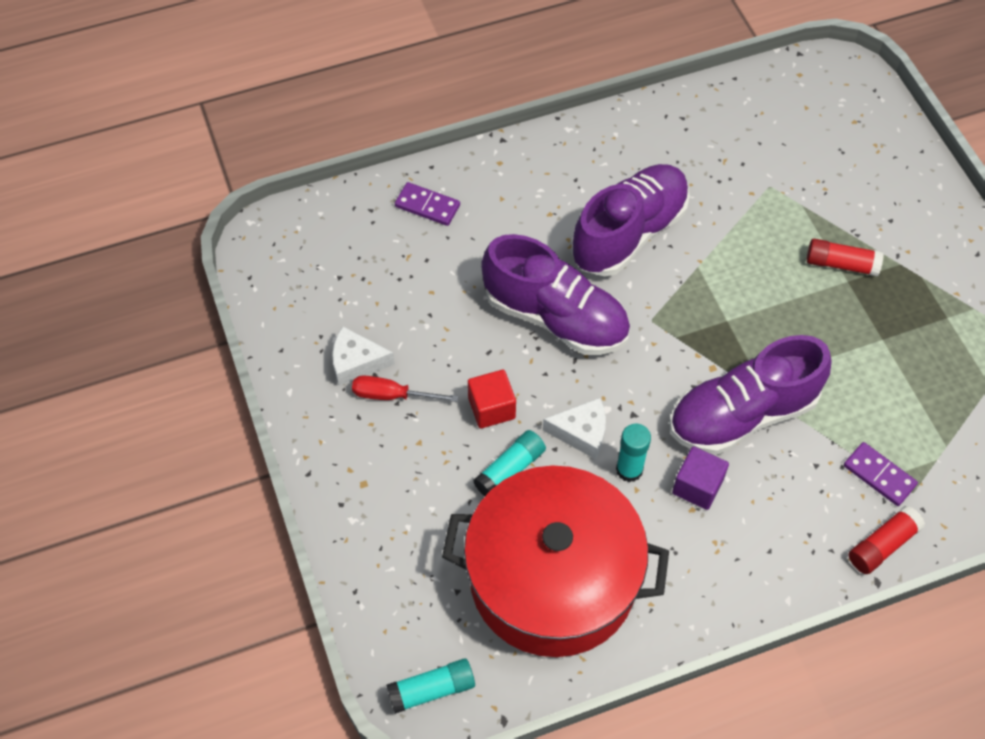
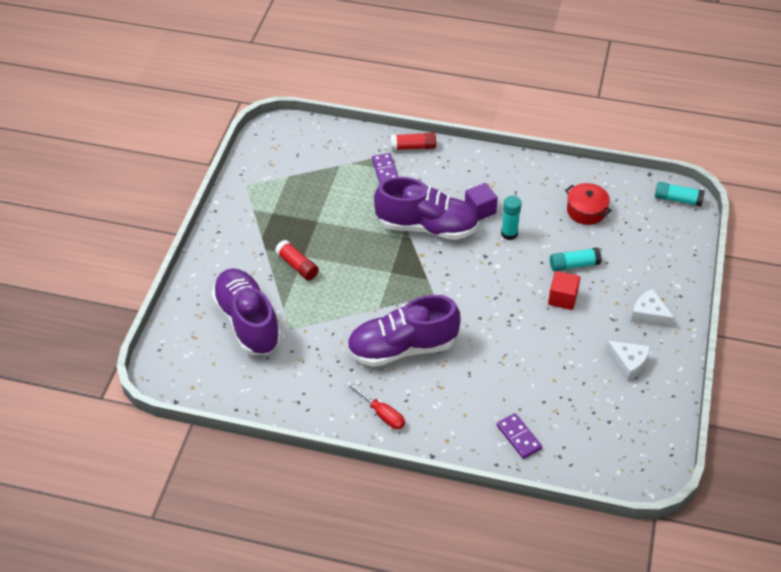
camera: 145 degrees left, 10 degrees down
red screwdriver [352,375,458,402] -> red screwdriver moved to [346,381,405,429]
red pot [442,465,669,657] -> red pot [565,183,612,225], size x0.41
purple shoe [481,234,630,355] -> purple shoe moved to [211,268,282,355]
white cheese [543,398,606,459] -> white cheese moved to [631,289,675,328]

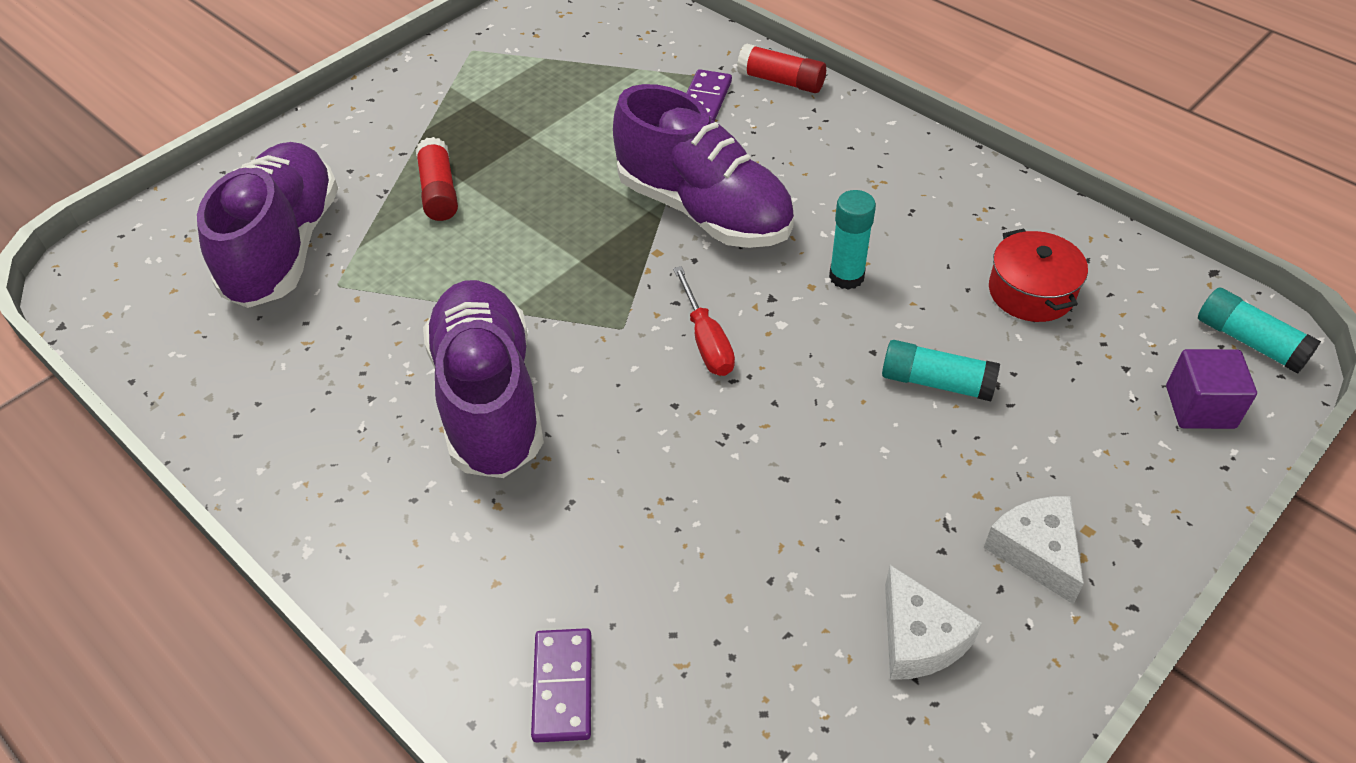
camera: 30 degrees right, 0 degrees up
red screwdriver [346,381,405,429] -> red screwdriver moved to [673,266,735,376]
purple shoe [347,295,461,367] -> purple shoe turned 60 degrees clockwise [423,280,544,478]
purple cube [465,183,498,221] -> purple cube moved to [1166,349,1257,429]
red cube [548,271,580,310] -> none

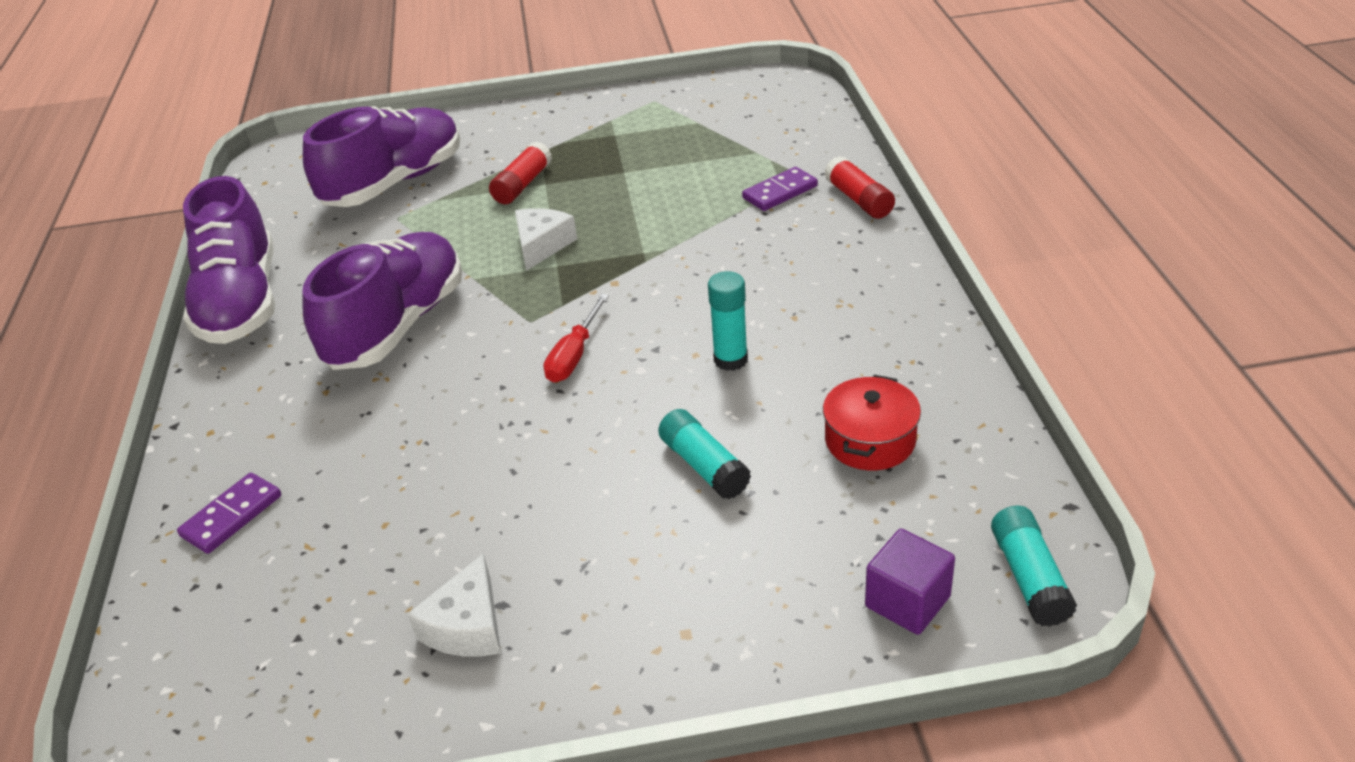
camera: 40 degrees right, 10 degrees down
purple shoe [613,84,794,248] -> purple shoe moved to [183,176,276,344]
white cheese [984,496,1084,604] -> white cheese moved to [515,208,577,271]

